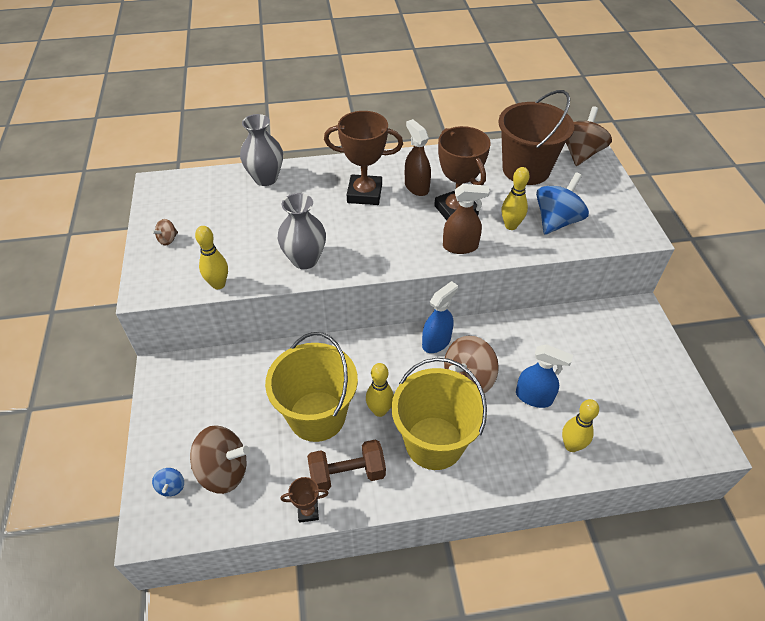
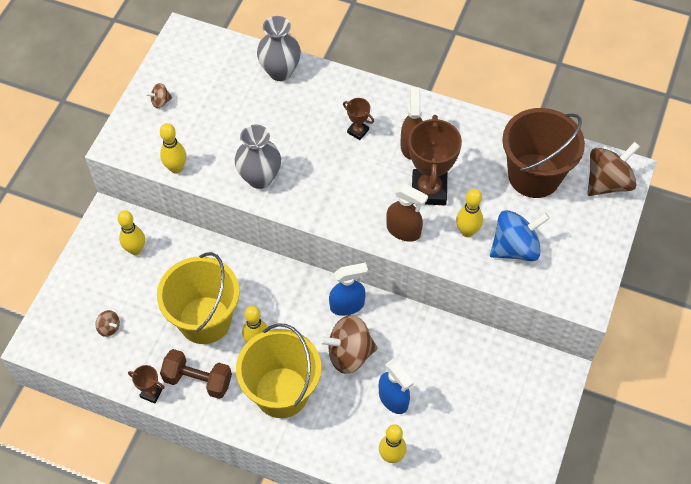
camera: 30 degrees right, 10 degrees up
blue spinning top [152,468,184,497] -> none
brown spinning top [190,425,250,494] -> brown spinning top [95,310,120,337], size x0.46
brown trophy [324,111,403,205] -> brown trophy [343,98,374,140], size x0.48
none -> yellow bowling pin [118,210,145,255]

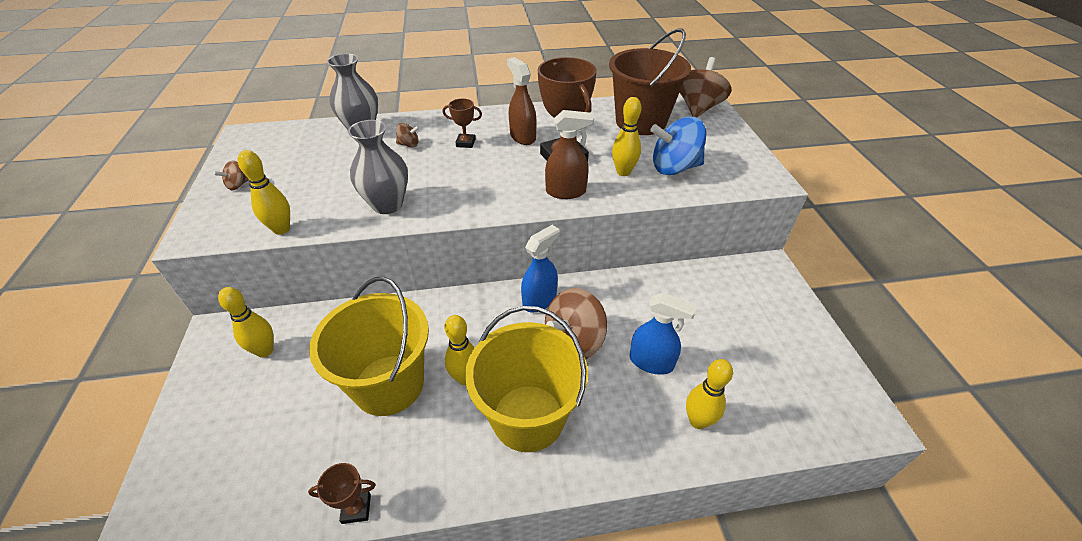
camera: 30 degrees left, 15 degrees down
brown spinning top [95,310,120,337] -> brown spinning top moved to [396,123,419,148]
brown dumbbell [160,349,232,399] -> none
blue spinning top [490,210,550,261] -> blue spinning top turned 135 degrees counterclockwise [650,117,706,175]

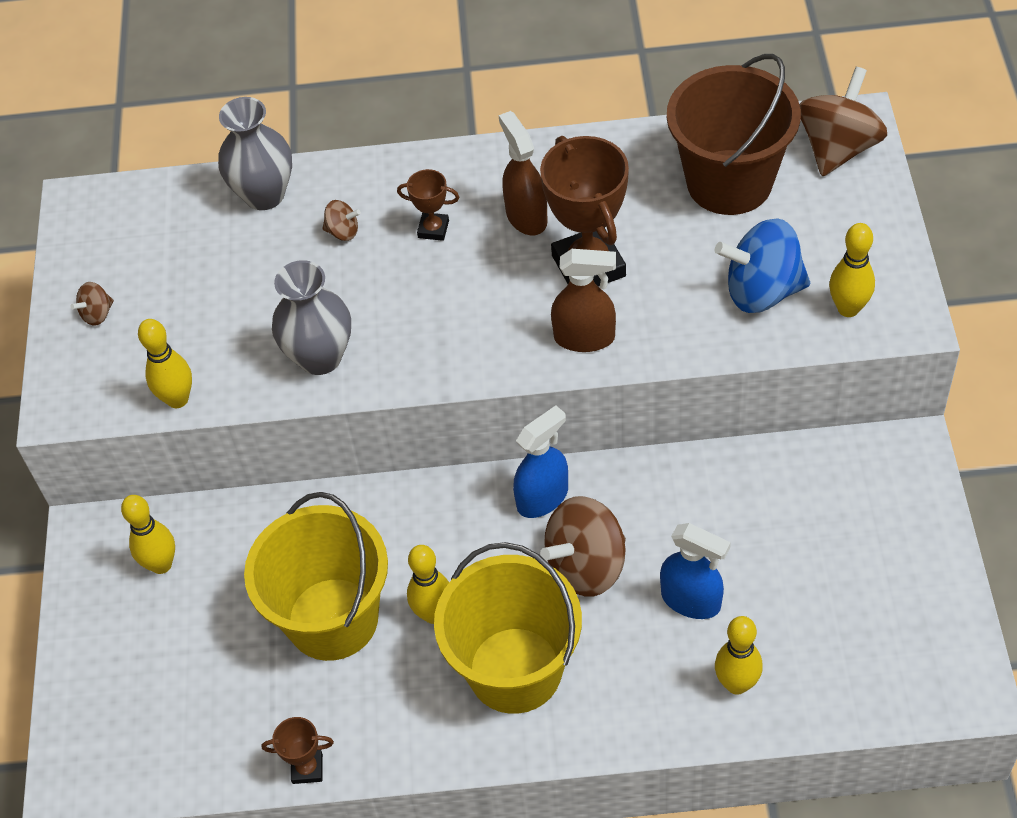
camera: 10 degrees right, 10 degrees up
yellow bowling pin [612,97,641,176] -> yellow bowling pin moved to [829,223,875,317]

